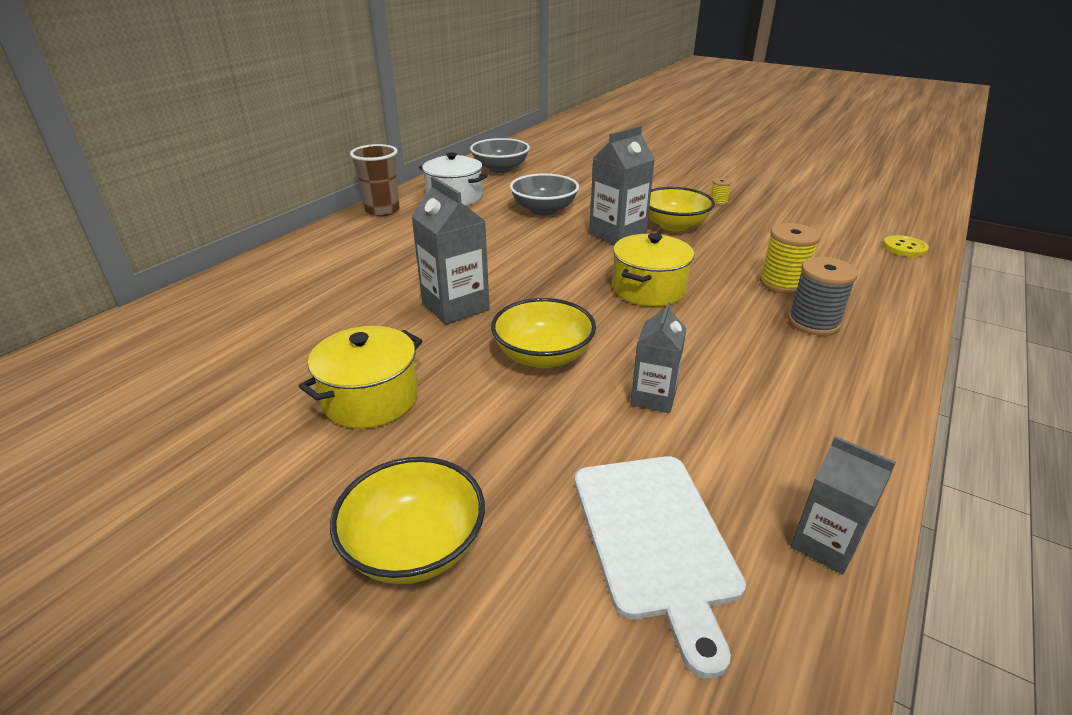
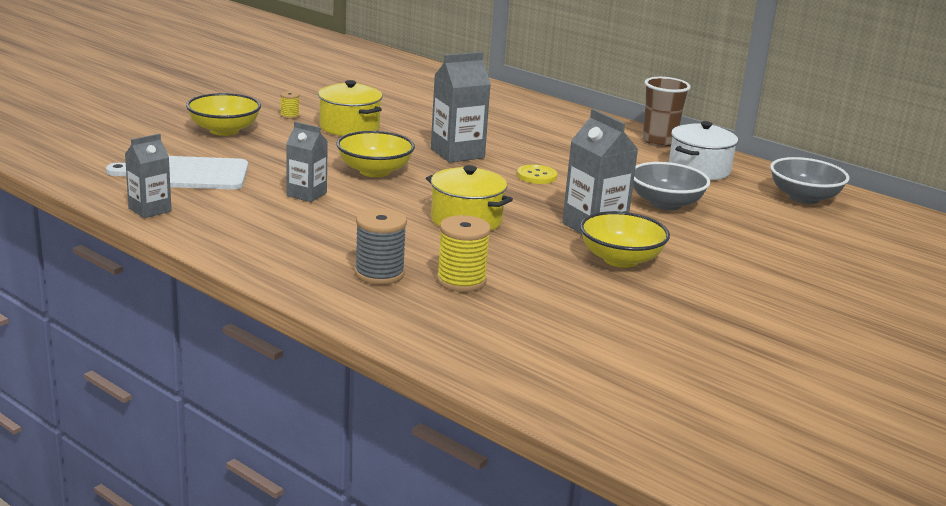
camera: 95 degrees right, 10 degrees down
yellow spool [711,178,731,206] -> yellow spool moved to [280,91,300,119]
yellow button [883,235,929,257] -> yellow button moved to [517,165,557,184]

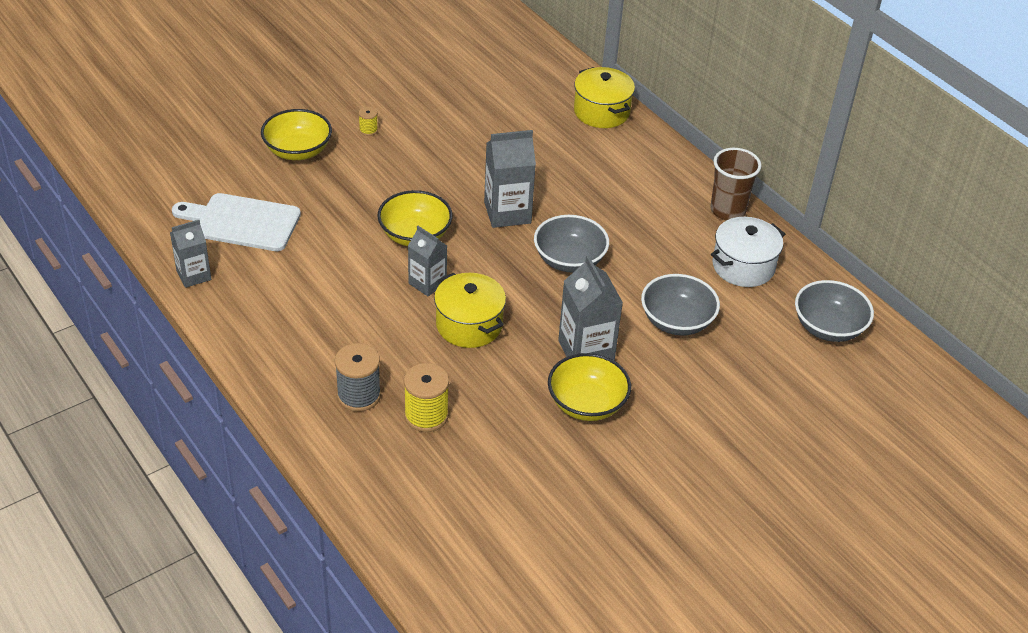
camera: 15 degrees right, 20 degrees up
grey carton [286,122,328,202] -> grey carton moved to [408,226,447,296]
yellow pot [318,80,382,136] -> yellow pot moved to [574,67,635,128]
yellow button [517,165,557,184] -> grey bowl [534,215,609,272]

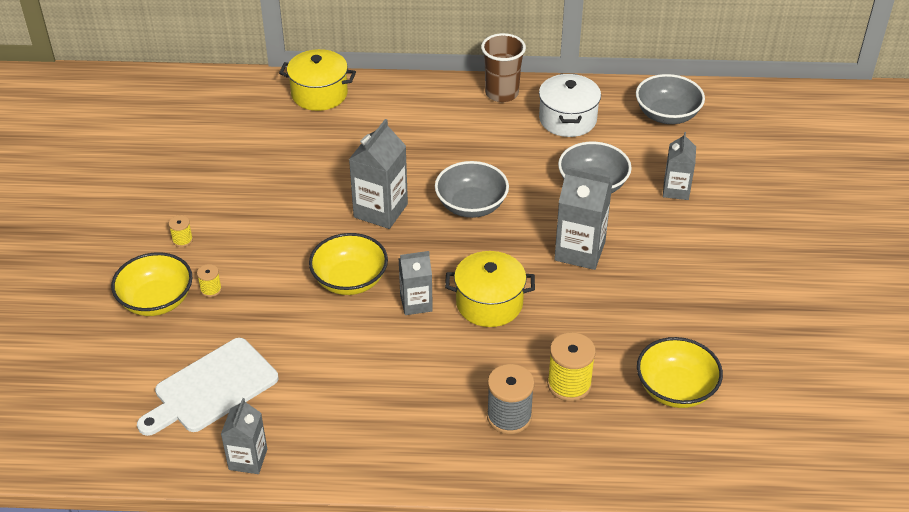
camera: 50 degrees left, 0 degrees up
yellow bowl [548,353,631,421] -> yellow bowl moved to [637,337,723,408]
none -> yellow spool [197,264,222,297]
none -> grey carton [663,132,696,200]

